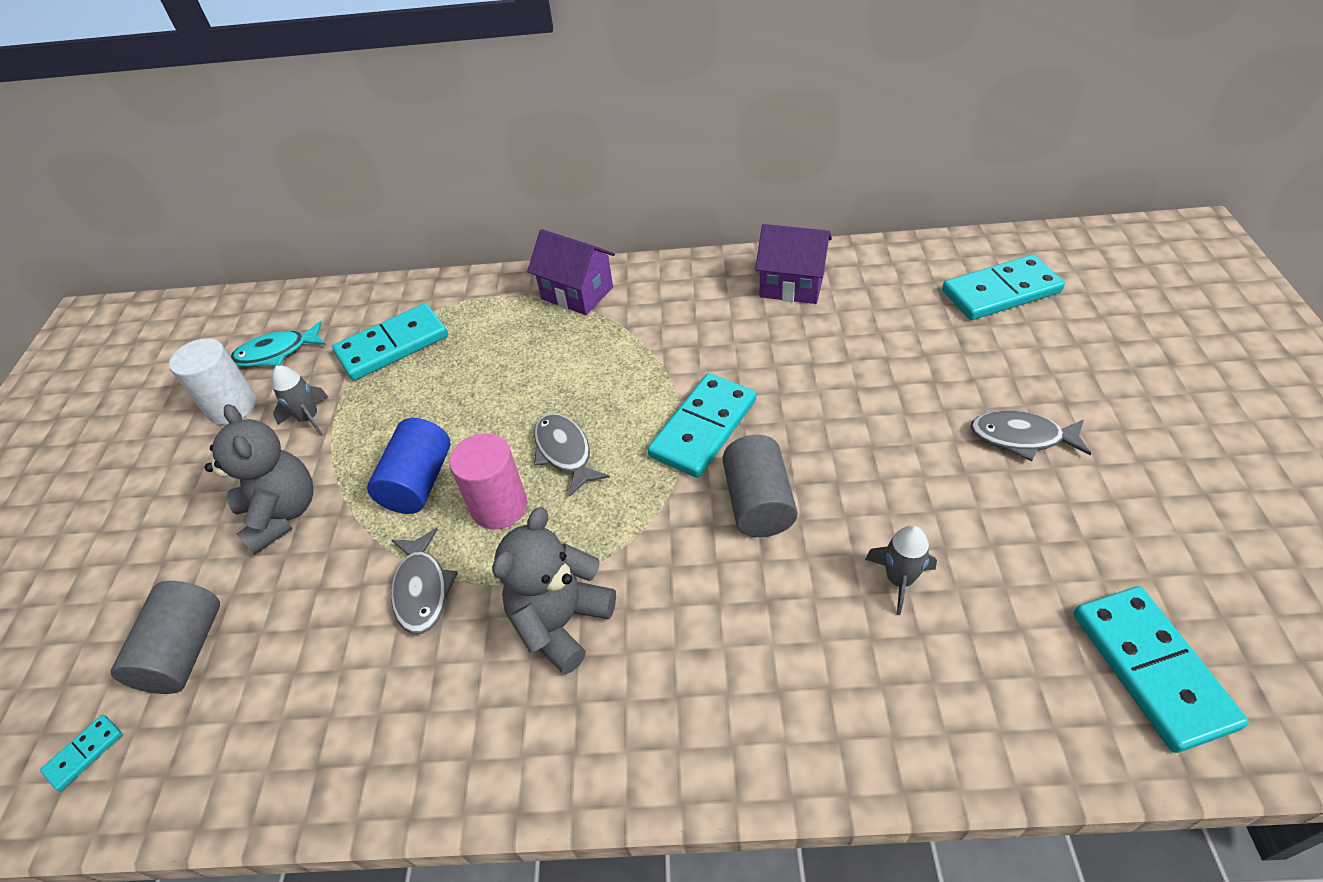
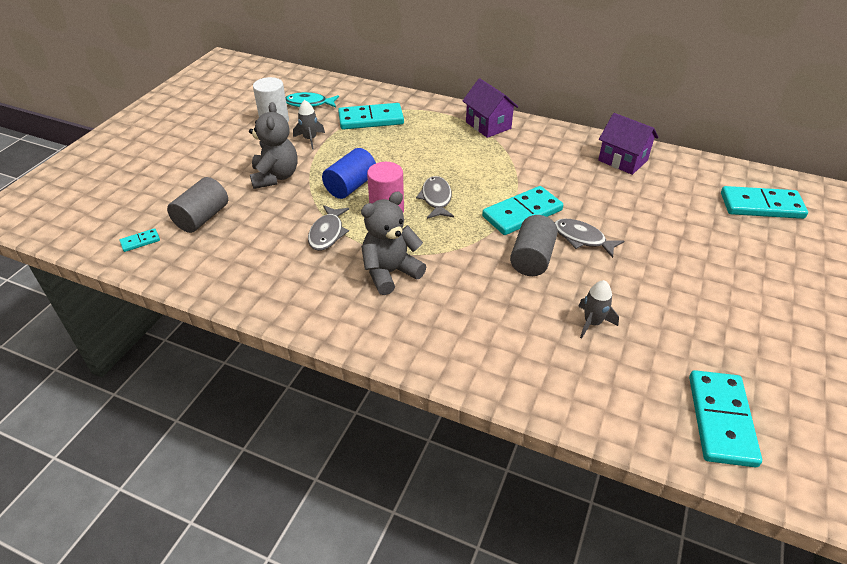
camera: 20 degrees right, 5 degrees down
grey fish [970,410,1092,461] -> grey fish moved to [554,219,624,258]

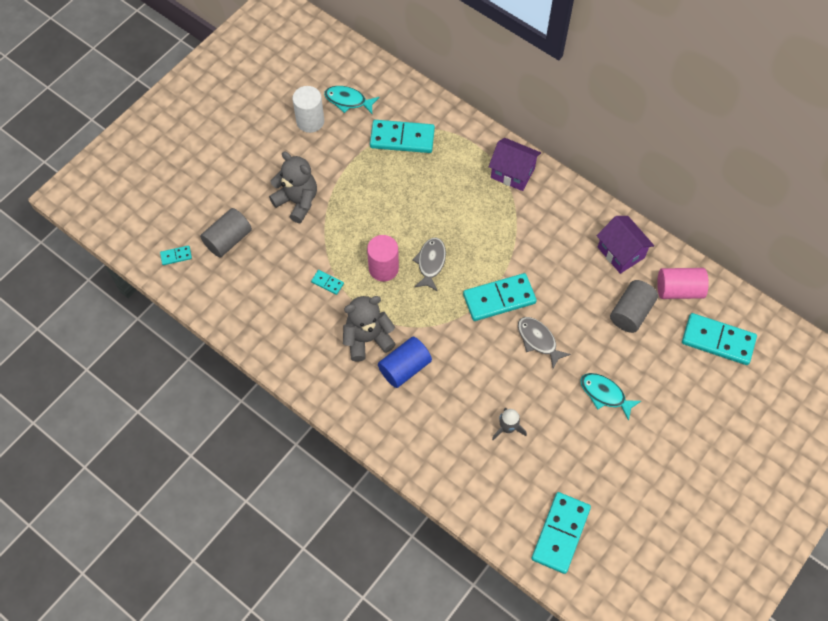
camera: 15 degrees right, 20 degrees up
grey teddy bear [249,102,298,189] -> grey teddy bear turned 60 degrees counterclockwise [269,151,317,223]
grey rocket [293,100,325,149] -> none
grey fish [308,205,349,251] -> turquoise domino [311,270,344,295]
blue cylinder [322,148,376,199] -> blue cylinder moved to [378,336,432,388]
purple house [462,78,518,138] -> purple house turned 45 degrees counterclockwise [489,138,541,191]
grey cylinder [510,215,558,276] -> grey cylinder moved to [610,280,658,333]
none -> turquoise fish [580,373,641,421]
none -> pink cylinder [657,268,709,299]

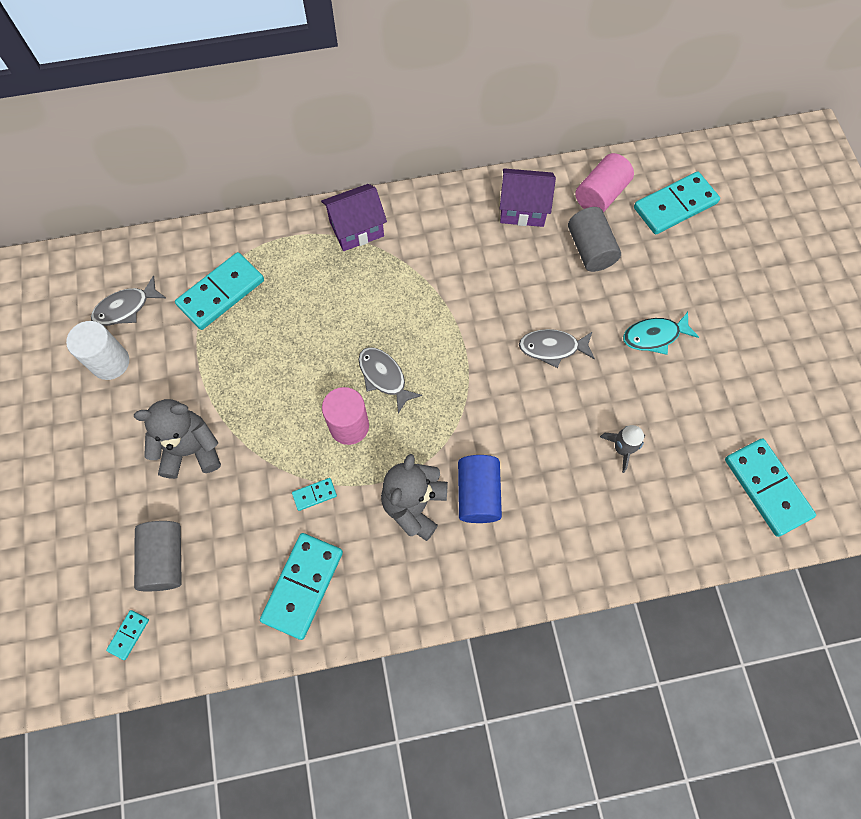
camera: 50 degrees left, 5 degrees up
turquoise fish [324,86,379,114] -> grey fish [91,276,166,326]
turquoise domino [463,273,537,321] -> turquoise domino moved to [260,533,343,640]

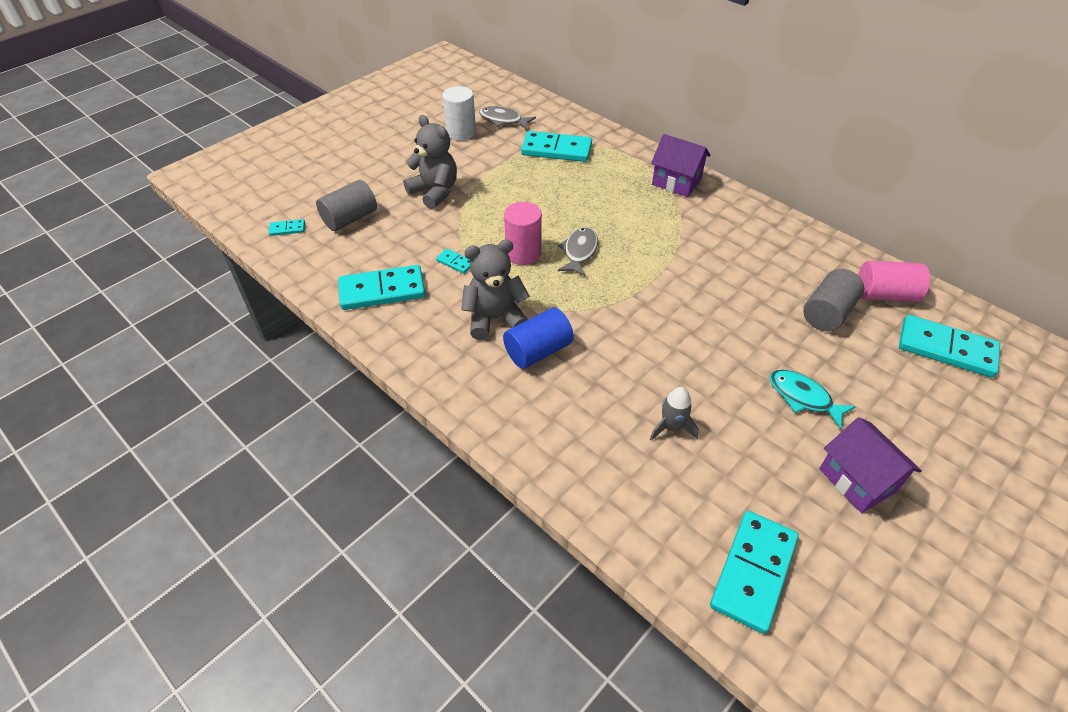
camera: 55 degrees right, 20 degrees down
purple house [500,168,556,227] -> purple house moved to [819,417,922,513]
grey fish [519,329,595,368] -> none

